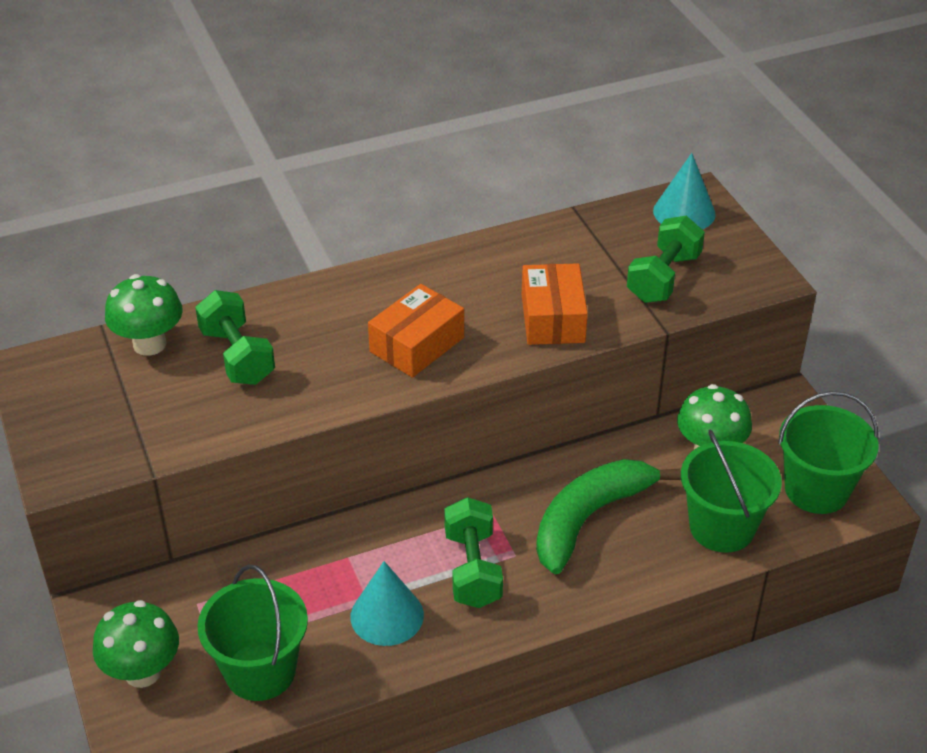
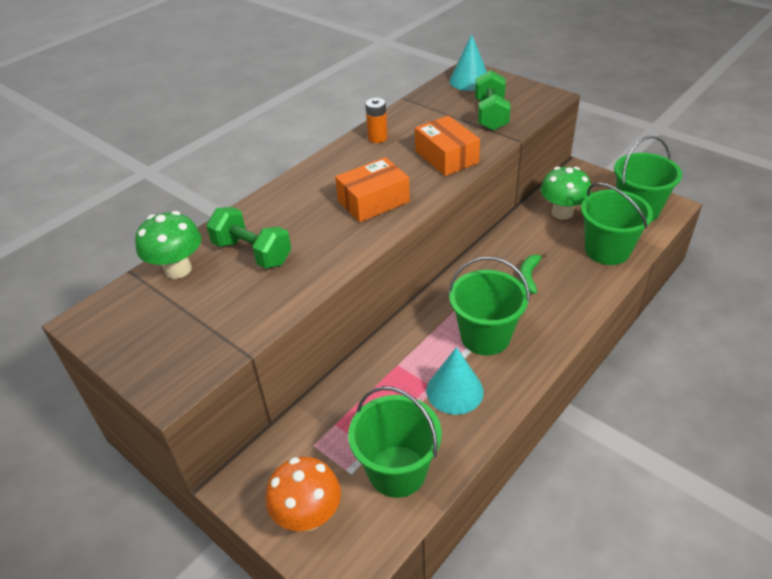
camera: 25 degrees left, 0 degrees up
green mushroom [93,600,179,688] -> orange mushroom [266,457,341,531]
orange box [368,284,464,378] -> orange box turned 45 degrees clockwise [335,157,410,222]
green dumbbell [444,497,503,608] -> green bucket [448,257,530,355]
green banana [536,459,681,574] -> green banana [519,253,547,294], size x0.45
none -> orange battery [365,98,388,143]

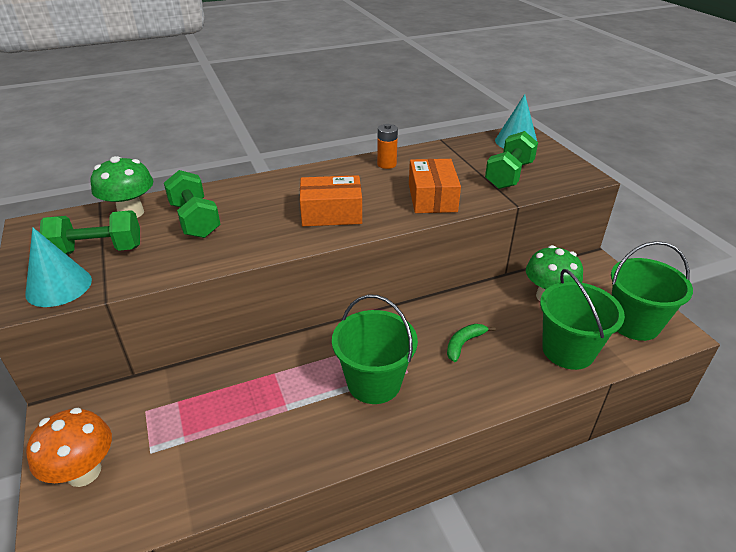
camera: 25 degrees right, 5 degrees down
green bucket [348,386,442,498] -> none
turquoise cone [426,347,484,415] -> turquoise cone moved to [25,227,92,307]
none -> green dumbbell [40,210,140,255]

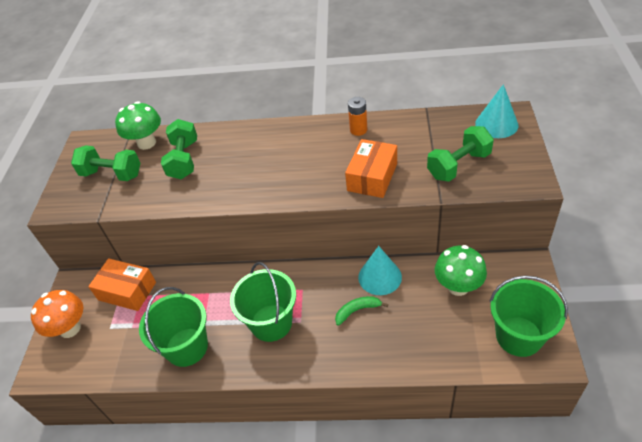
camera: 30 degrees right, 10 degrees up
turquoise cone [25,227,92,307] -> turquoise cone moved to [358,246,402,295]
orange box [300,175,362,226] -> orange box moved to [88,258,156,311]
green bucket [540,269,625,370] -> green bucket moved to [139,287,208,367]

